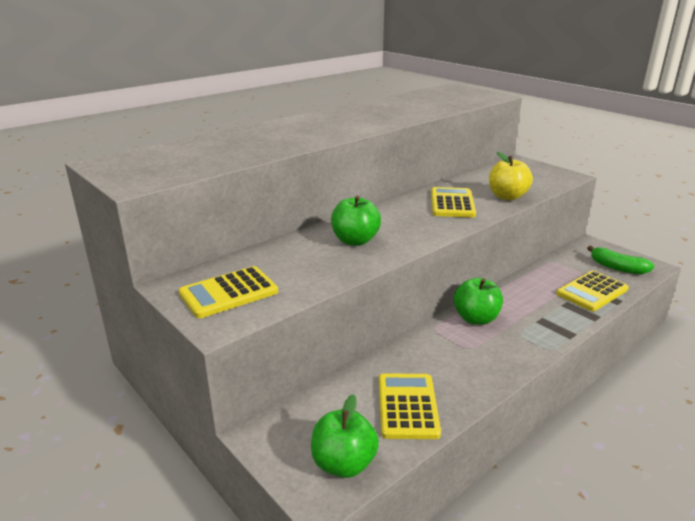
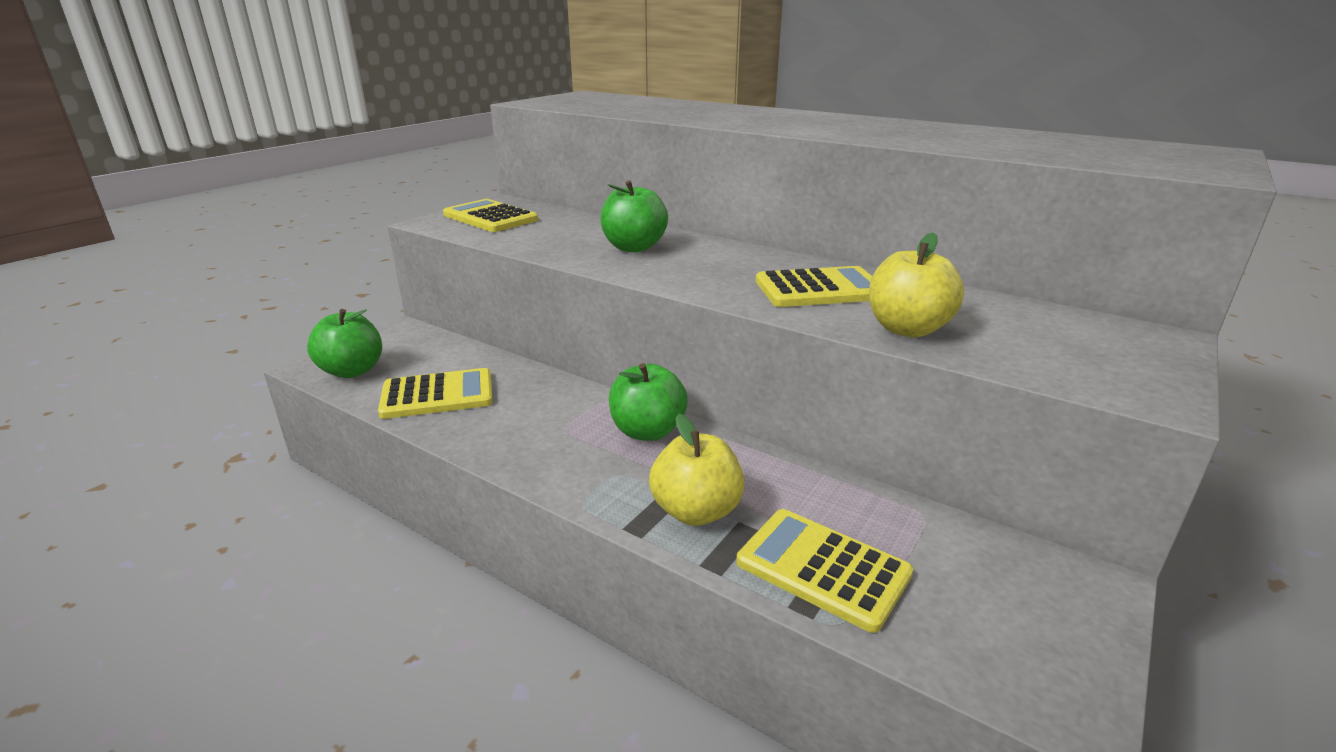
camera: 75 degrees right, 0 degrees up
green banana [587,246,654,274] -> none
none -> yellow apple [649,414,745,526]

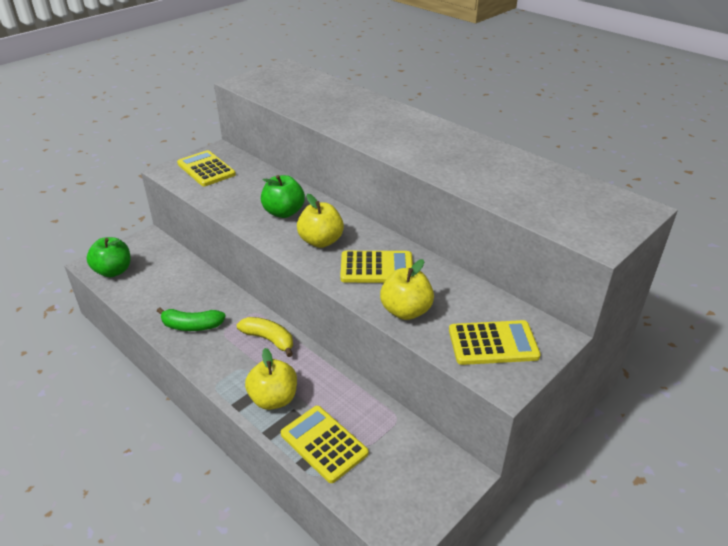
camera: 10 degrees right, 10 degrees up
yellow calculator [378,368,493,419] -> yellow calculator moved to [449,320,541,365]
green apple [609,363,688,441] -> yellow banana [237,317,293,357]
none -> green banana [157,307,226,331]
none -> yellow apple [297,194,344,248]

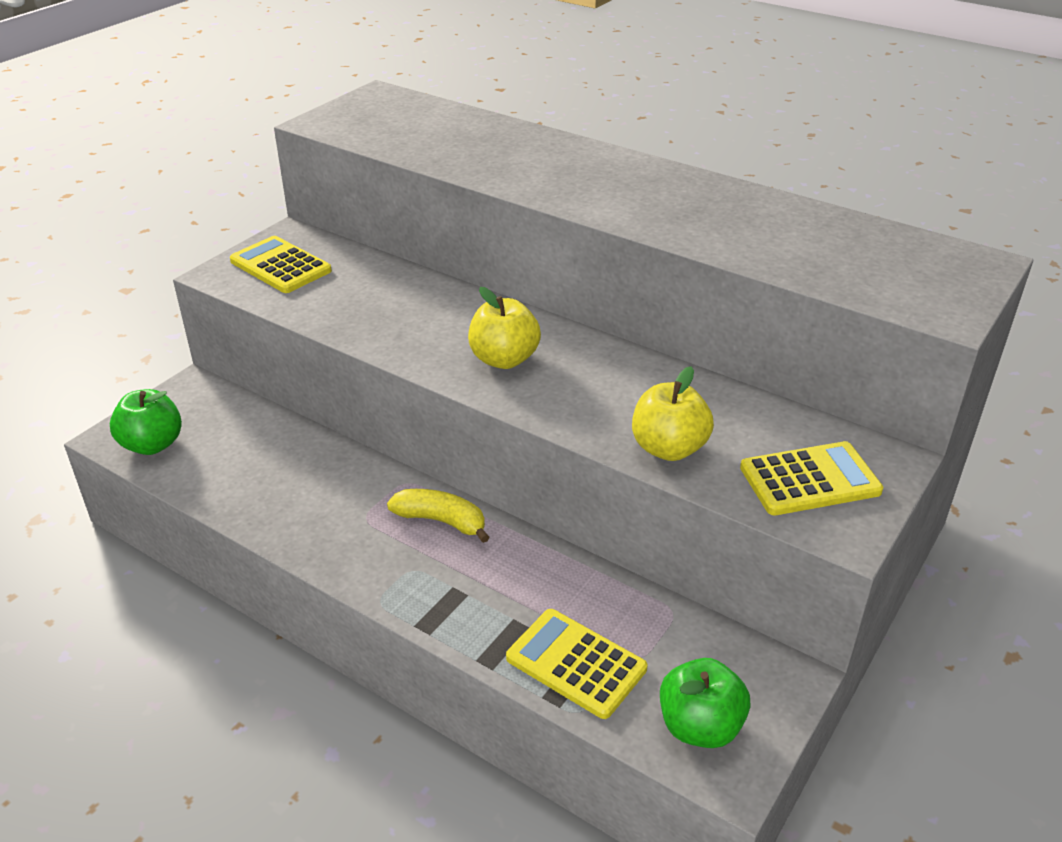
camera: 10 degrees left, 0 degrees up
green banana [157,307,226,331] -> none
yellow apple [245,348,297,410] -> none
green apple [261,175,305,218] -> green apple moved to [660,658,751,748]
yellow calculator [340,251,413,283] -> none

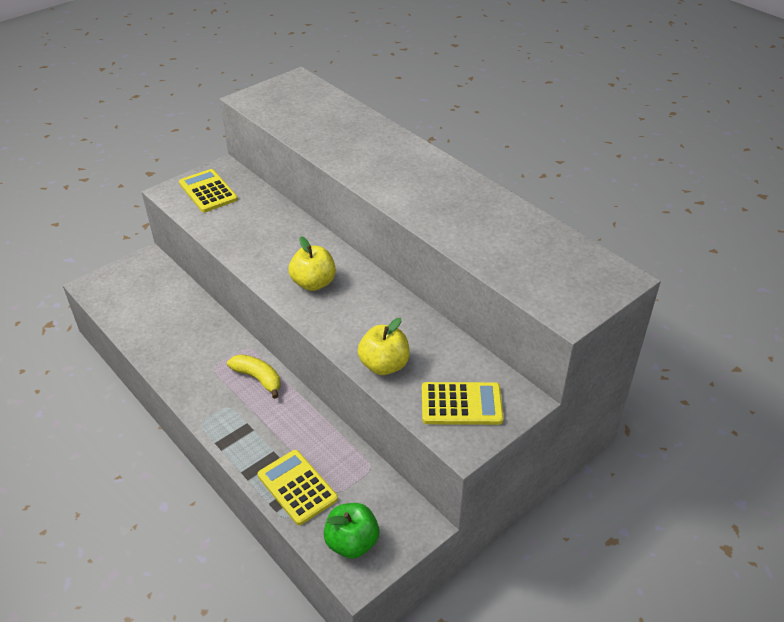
camera: 15 degrees right, 5 degrees up
green apple [110,389,182,455] -> none

